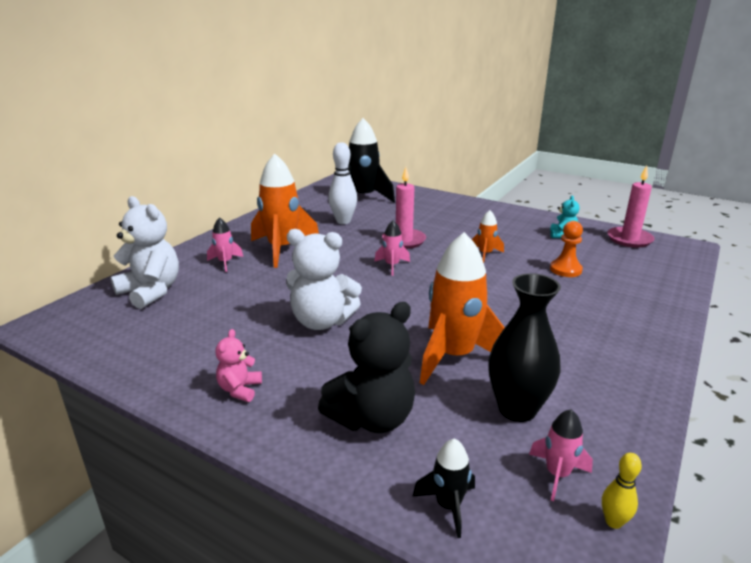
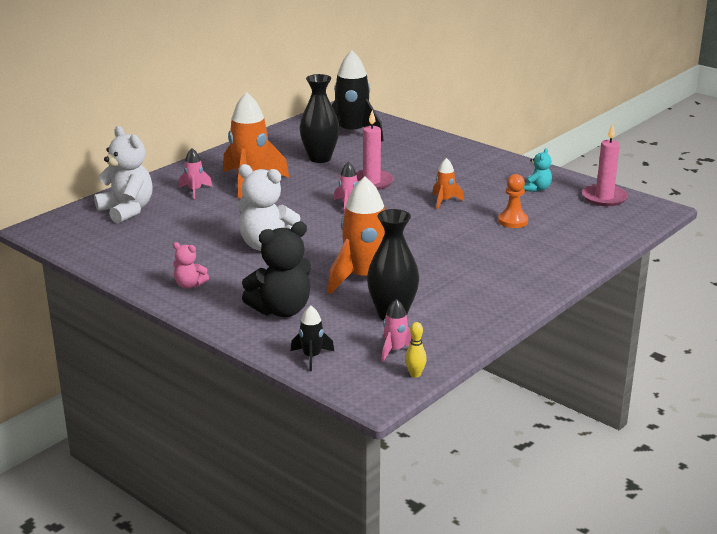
camera: 10 degrees right, 0 degrees up
pink teddy bear [216,329,262,402] -> pink teddy bear turned 90 degrees counterclockwise [173,242,209,289]
white bowling pin [328,142,357,224] -> black vase [299,74,340,163]

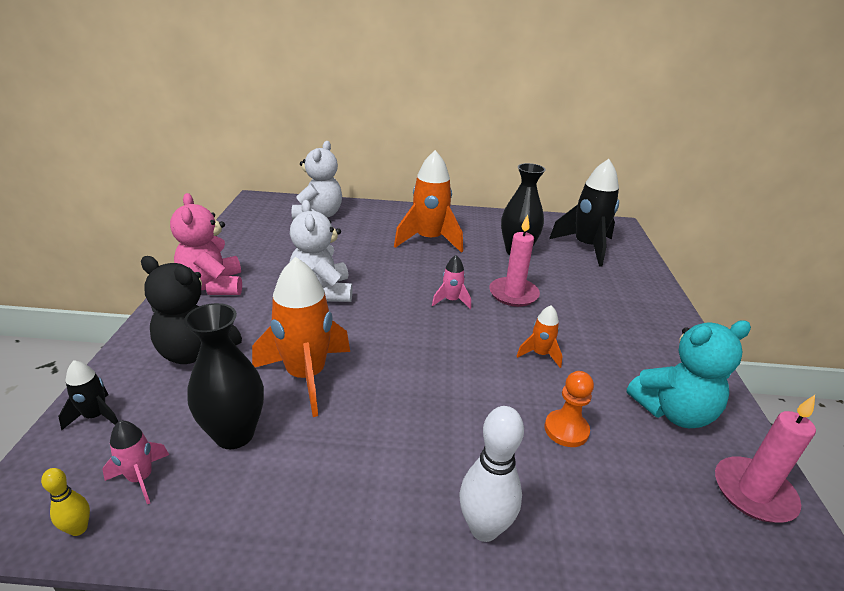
camera: 50 degrees right, 5 degrees up
pink teddy bear [173,242,209,289] -> pink teddy bear [170,193,242,295], size x1.94
pink rocket [179,148,212,199] -> none
turquoise teddy bear [523,148,552,192] -> turquoise teddy bear [627,320,751,428], size x1.94
none -> white bowling pin [459,406,524,542]

